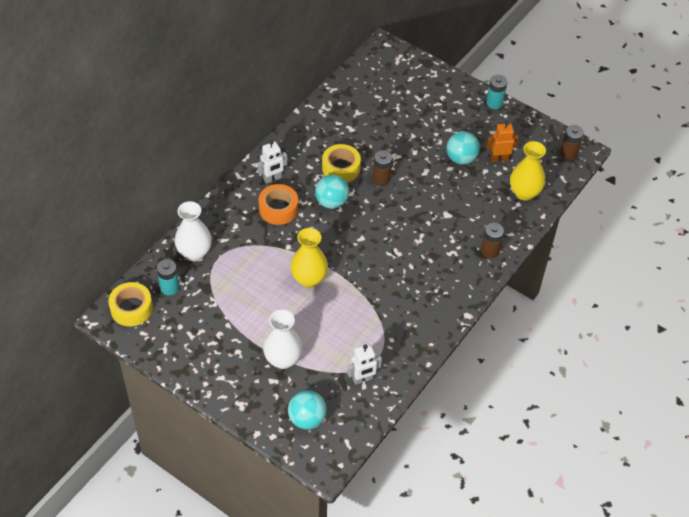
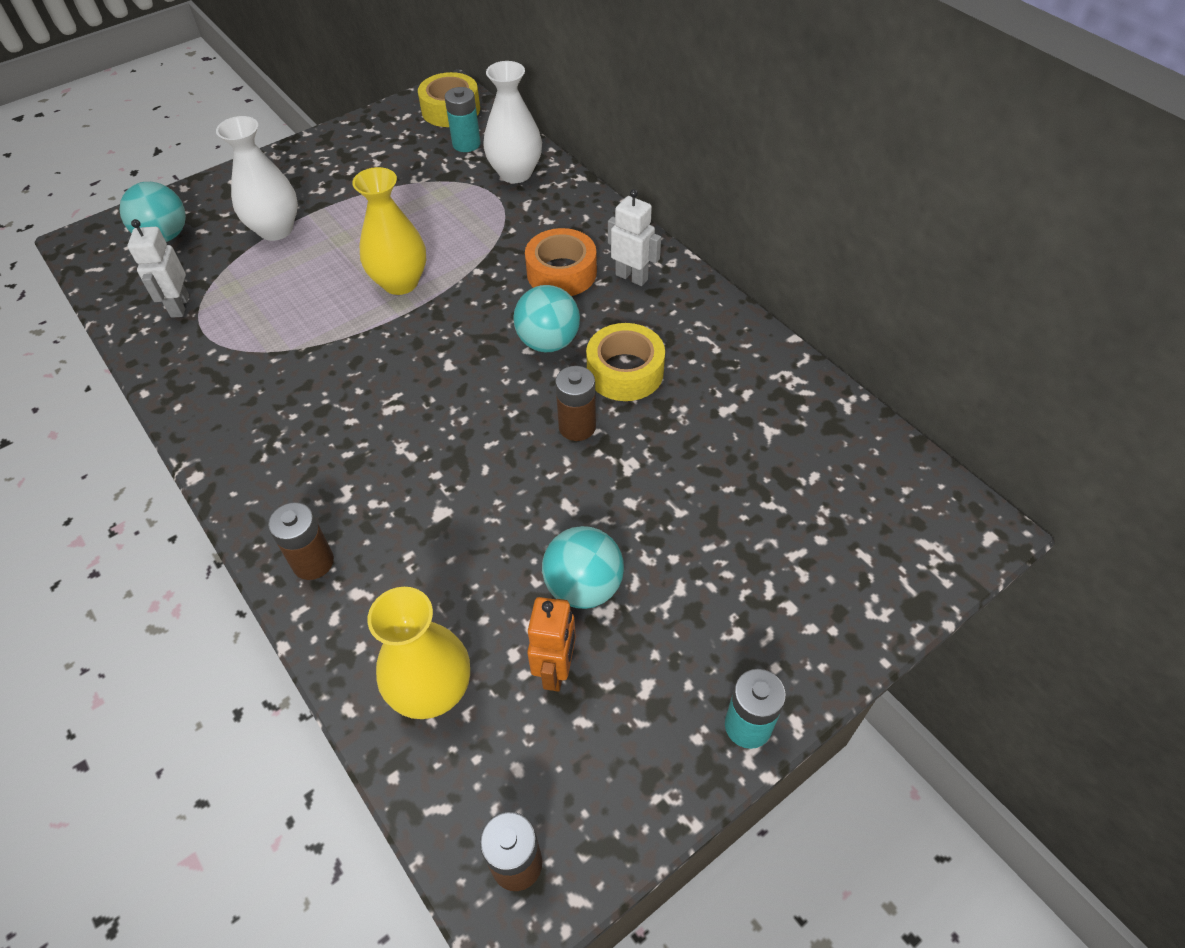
camera: 110 degrees right, 0 degrees up
white robot [258,140,287,184] -> white robot turned 135 degrees clockwise [608,189,661,286]

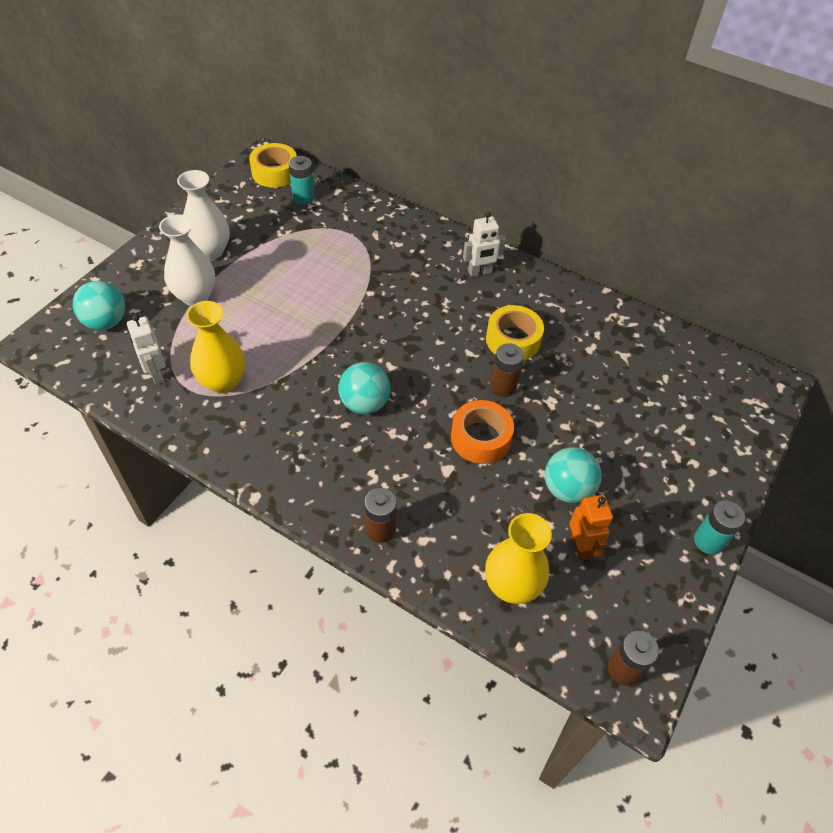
camera: 25 degrees left, 0 degrees up
yellow vase [352,167,426,295] -> yellow vase moved to [186,301,246,394]
white vase [483,61,542,183] -> white vase moved to [177,170,230,261]
turquoise ball [513,285,580,352] -> turquoise ball moved to [338,362,391,414]
orange tape [525,228,597,296] -> orange tape moved to [451,400,514,464]
white robot [608,189,661,286] -> white robot turned 150 degrees clockwise [463,211,506,277]

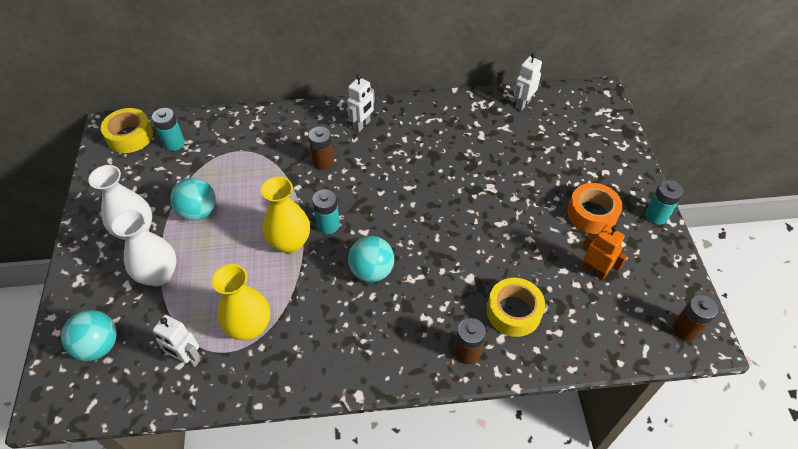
camera: 35 degrees left, 0 degrees up
orange tape [451,400,514,464] -> orange tape moved to [567,183,622,234]
yellow vase [485,513,552,604] -> yellow vase moved to [261,177,310,253]
yellow tape [486,305,544,360] -> yellow tape moved to [487,278,545,337]
brown battery [490,343,524,396] -> brown battery moved to [309,126,334,170]
turquoise ball [545,447,602,503] -> turquoise ball moved to [170,178,216,221]
none -> turquoise battery [312,189,340,234]
none -> white robot [514,53,542,111]

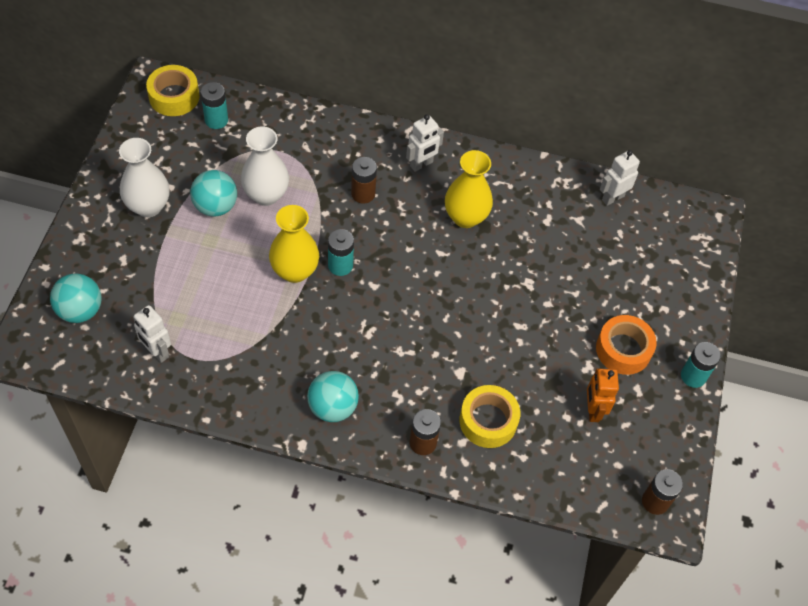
camera: 15 degrees right, 5 degrees up
white vase [112,210,177,286] -> white vase moved to [241,127,289,206]
yellow vase [212,264,270,340] -> yellow vase moved to [445,150,493,228]
turquoise ball [348,236,394,282] -> turquoise ball moved to [307,371,359,422]
orange robot [582,225,627,280] -> orange robot turned 150 degrees counterclockwise [587,368,619,422]

